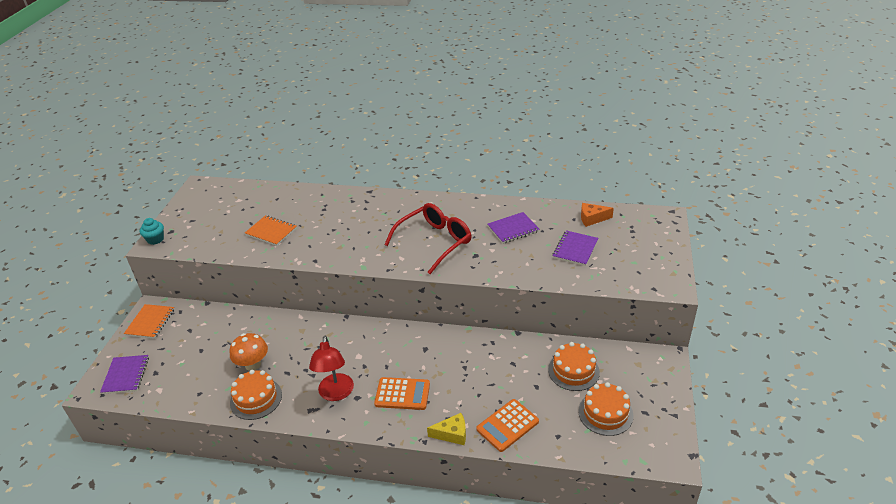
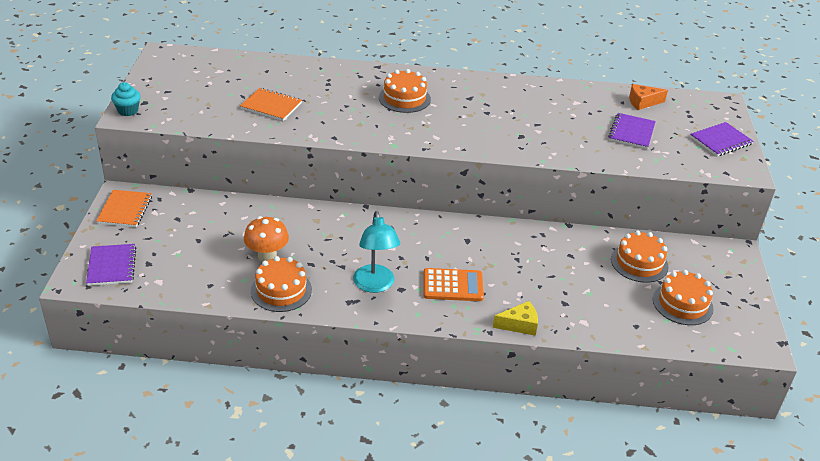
camera: 10 degrees left, 0 degrees up
red lamp [309,336,354,401] -> turquoise lamp [353,211,400,293]
red glasses [384,203,471,274] -> none
orange calculator [476,399,539,452] -> none
purple notebook [487,212,540,244] -> purple notebook moved to [690,122,754,156]
none -> orange cake [379,69,431,113]

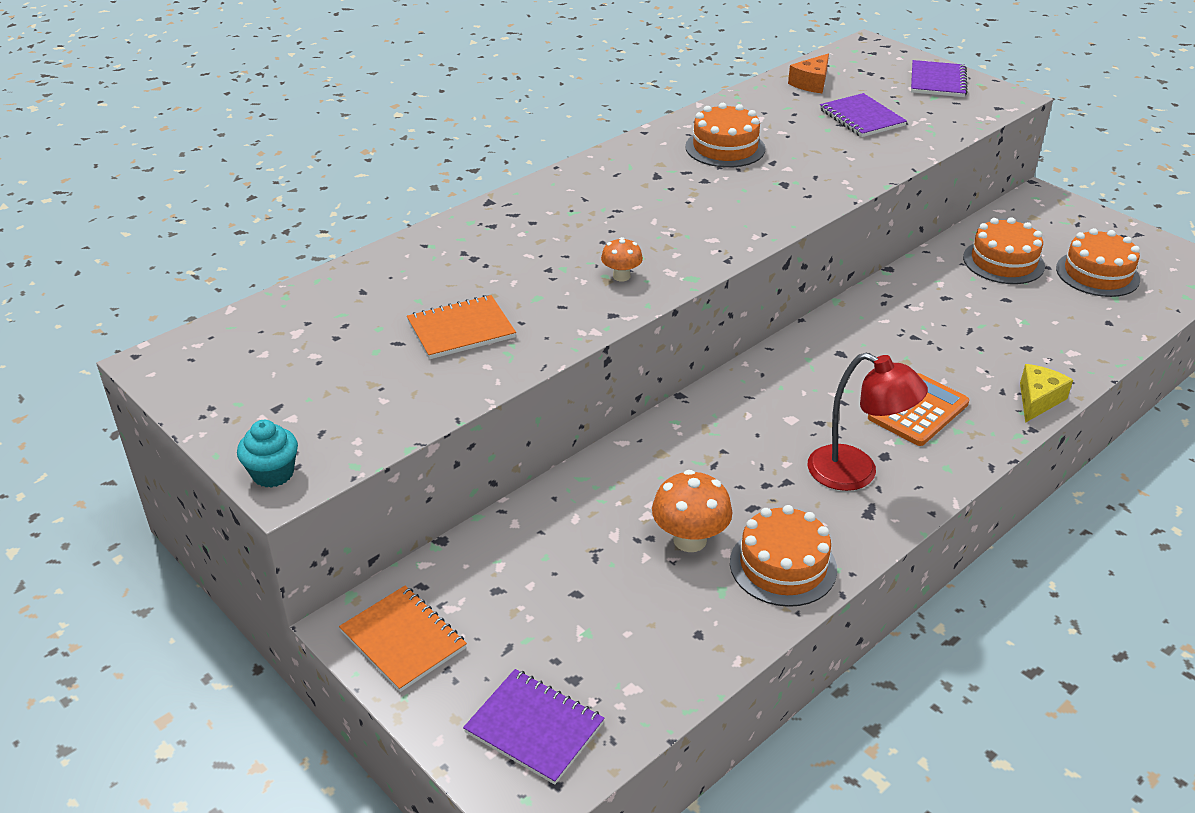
camera: 45 degrees left, 0 degrees up
turquoise lamp [353,211,400,293] -> red lamp [808,353,928,491]
orange cake [379,69,431,113] -> orange cake moved to [685,103,765,168]
none -> orange mushroom [601,237,643,282]

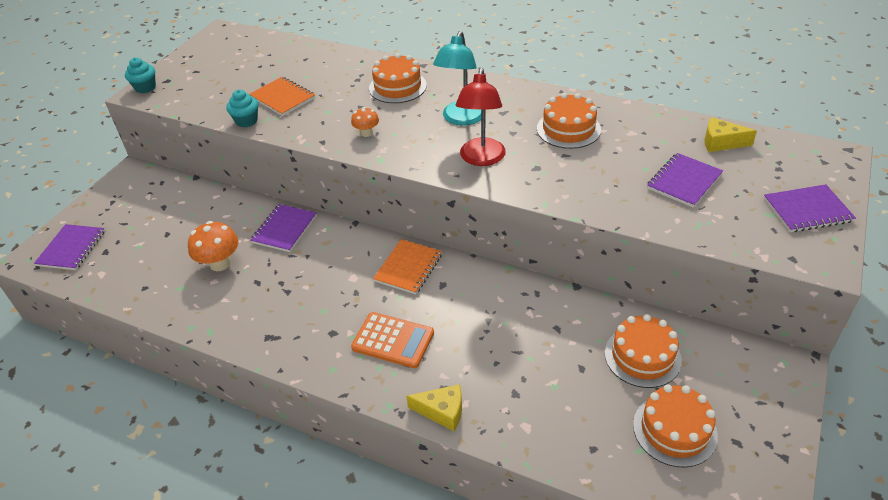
camera: 70 degrees right, 5 degrees up
orange notebook [339,585,467,692] -> orange notebook moved to [373,239,442,294]
orange cake [730,505,837,607] -> orange cake moved to [369,53,427,103]
orange cheese [788,53,829,93] -> yellow cheese [704,117,757,152]
red lamp [808,353,928,491] -> red lamp moved to [456,68,506,166]
none -> turquoise cupcake [226,90,258,127]
none -> purple notebook [250,204,317,252]
none -> turquoise lamp [433,31,481,126]

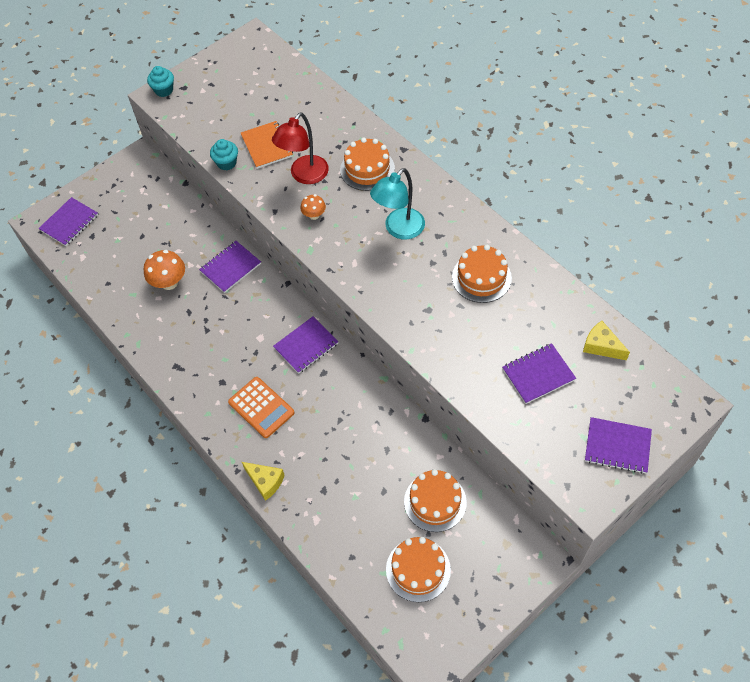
camera: 25 degrees right, 15 degrees up
orange notebook [373,239,442,294] -> purple notebook [273,317,339,374]
red lamp [456,68,506,166] -> red lamp moved to [272,112,329,184]

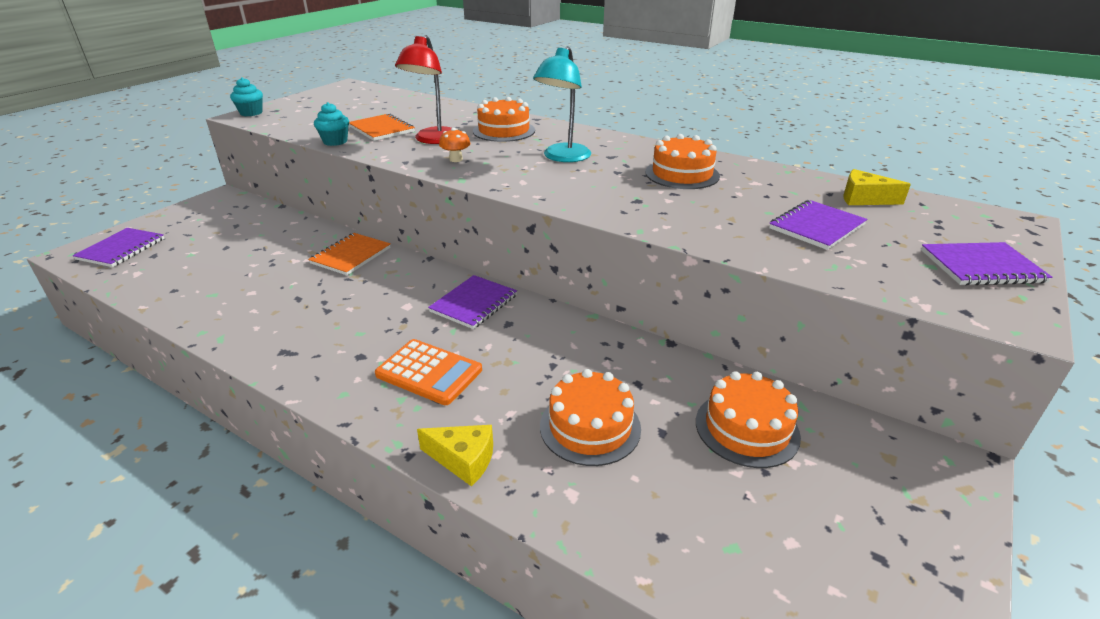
camera: 20 degrees left, 25 degrees down
orange mushroom [144,250,185,290] -> none
purple notebook [199,241,261,293] -> orange notebook [308,233,391,275]
orange cake [386,537,451,602] -> orange cake moved to [540,369,641,466]

